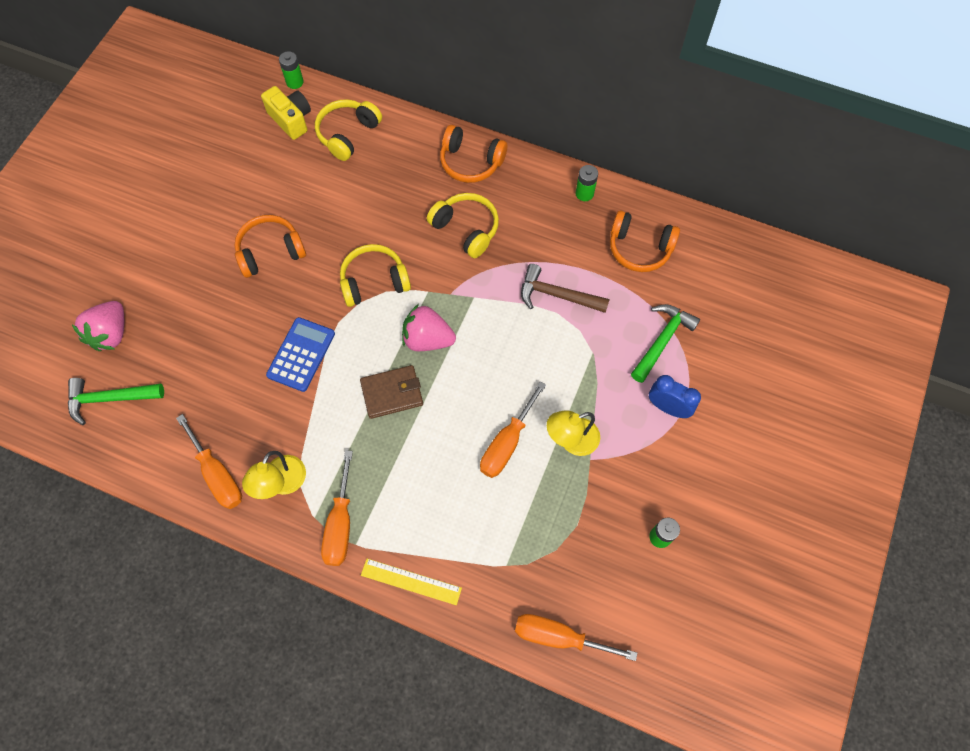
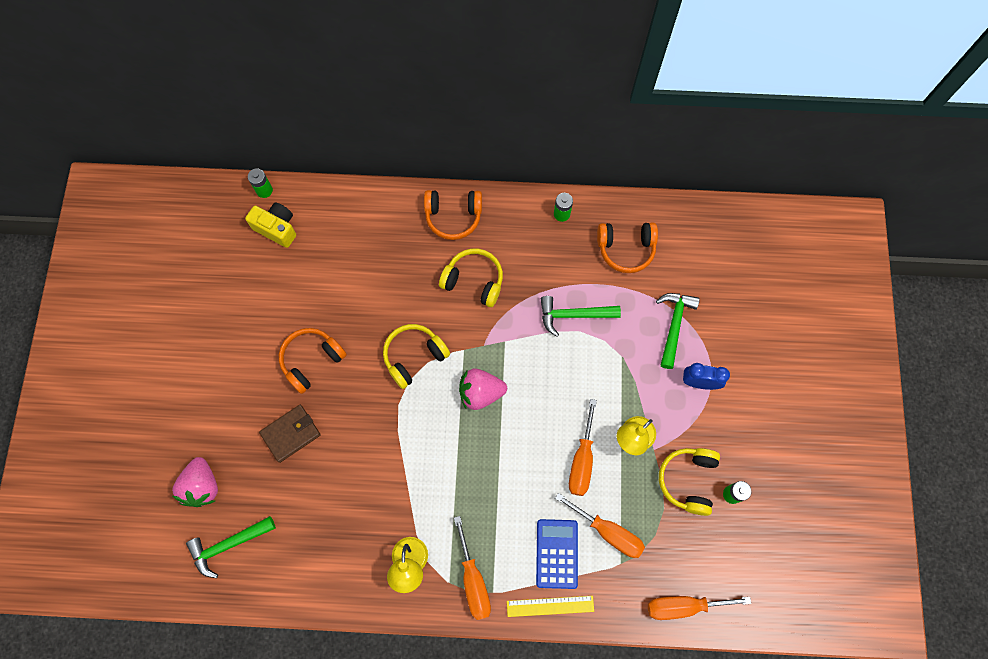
camera: 20 degrees left, 5 degrees up
orange screwdriver [176,414,242,509] -> orange screwdriver moved to [555,493,645,558]
blue calculator [266,317,335,392] -> blue calculator moved to [536,519,578,589]
yellow headphones [315,99,382,161] -> yellow headphones moved to [659,448,720,516]
brown wallet [360,365,423,419] -> brown wallet moved to [259,405,321,463]
brown hammer [521,264,610,313] -> green hammer [541,296,621,337]

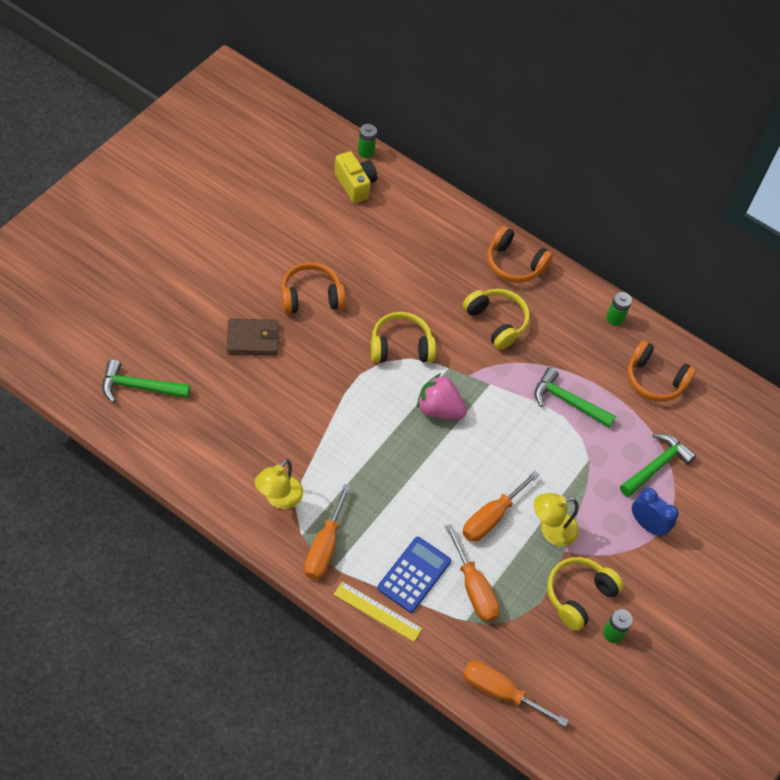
camera: 25 degrees right, 15 degrees down
pink strawberry [172,457,218,507] -> none

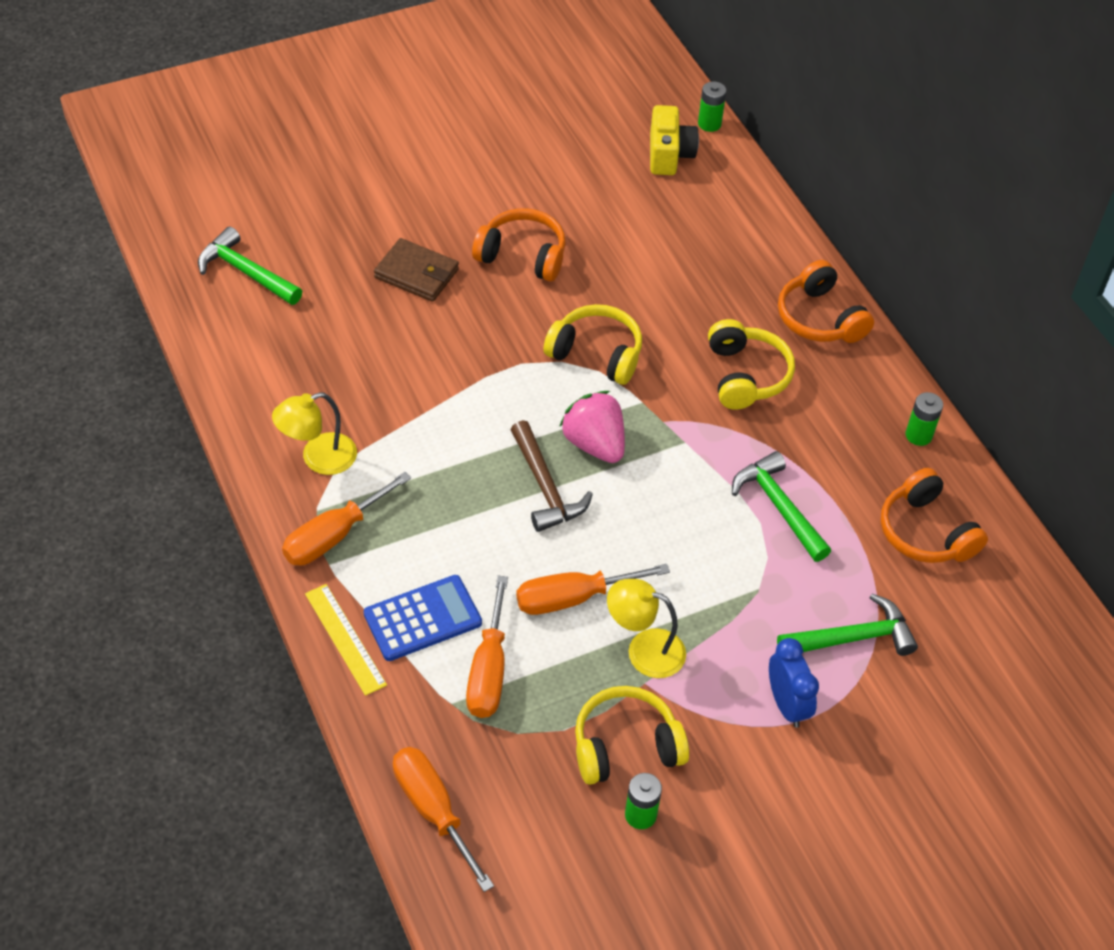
camera: 35 degrees right, 5 degrees down
none -> brown hammer [511,420,593,532]

